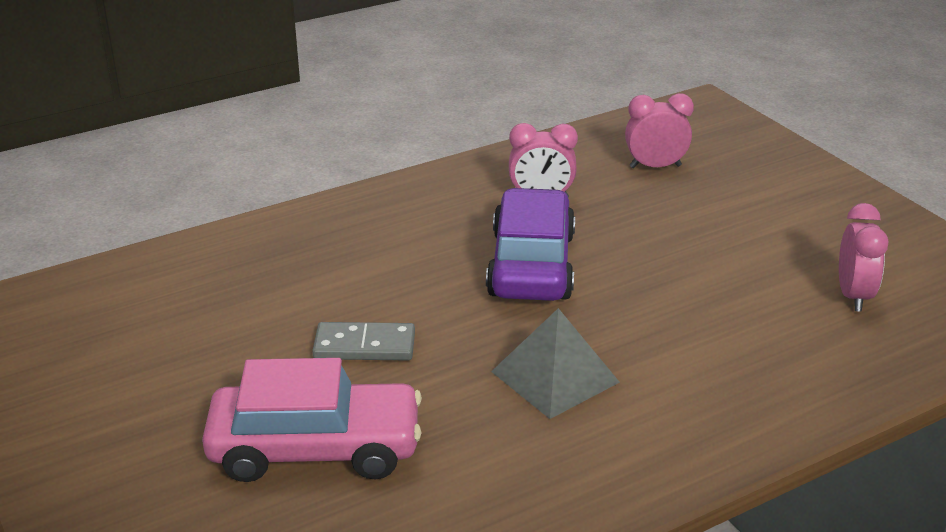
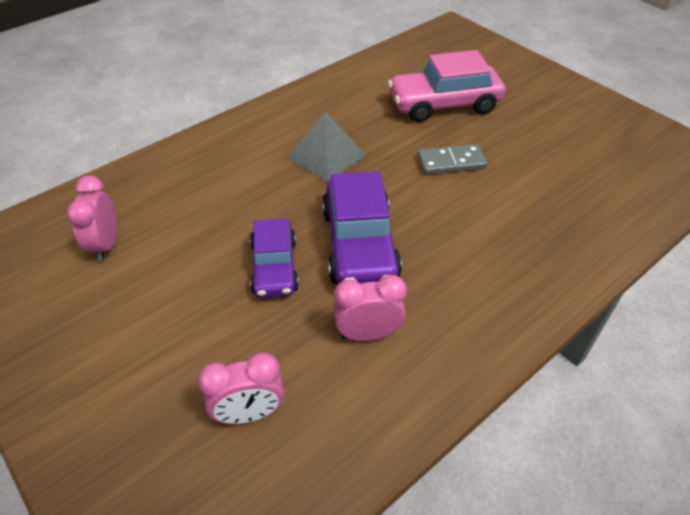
camera: 170 degrees right, 15 degrees up
none -> purple car [250,218,299,298]

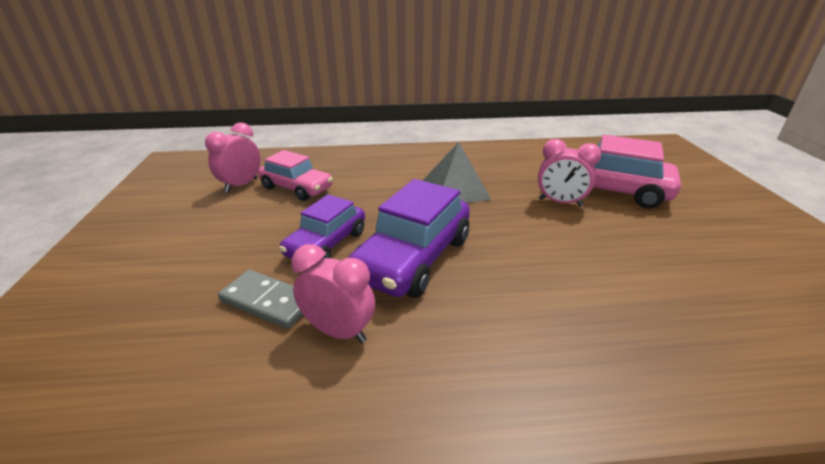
camera: 35 degrees right, 15 degrees down
pink clock [198,353,284,424] -> pink clock moved to [538,139,602,206]
grey domino [417,144,487,175] -> grey domino moved to [218,270,303,329]
none -> pink car [258,150,333,201]

